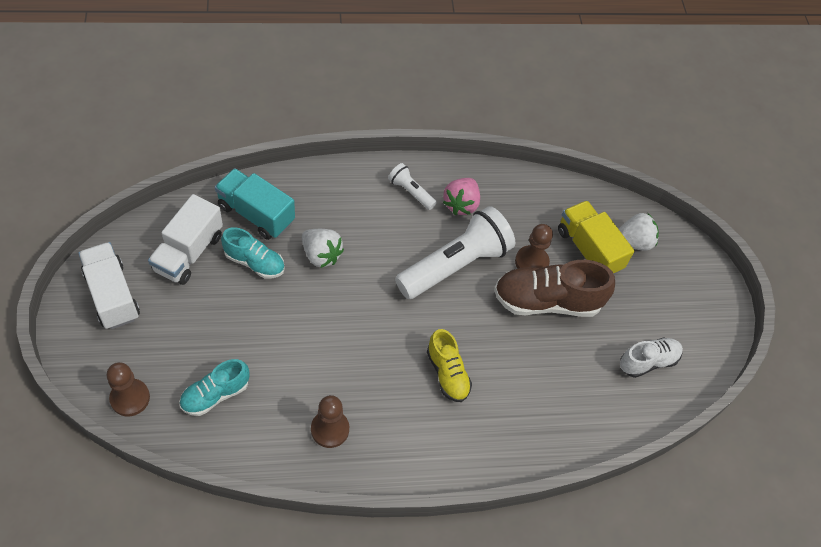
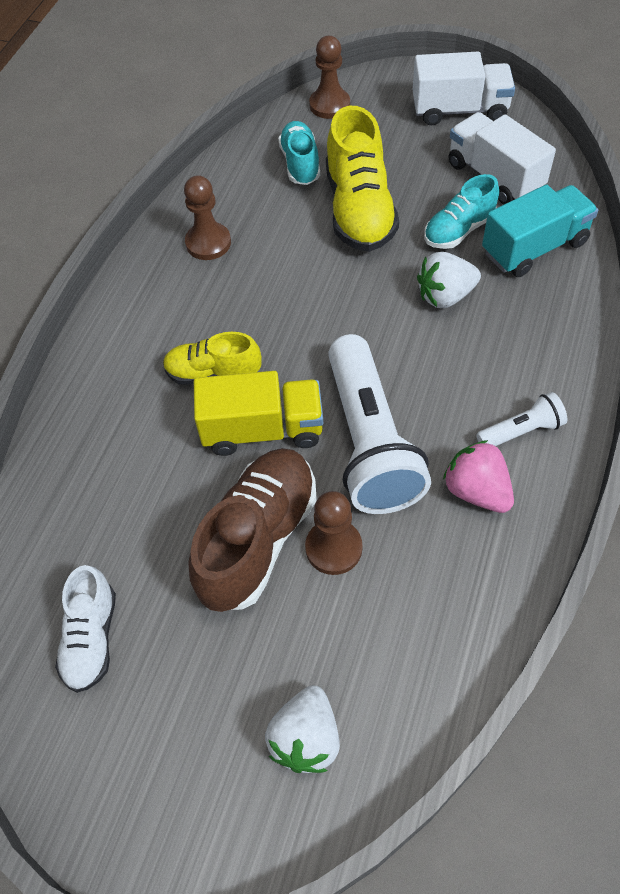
camera: 125 degrees right, 0 degrees up
yellow truck [558,200,634,274] -> yellow truck moved to [194,371,323,456]
none -> yellow shoe [326,106,399,252]

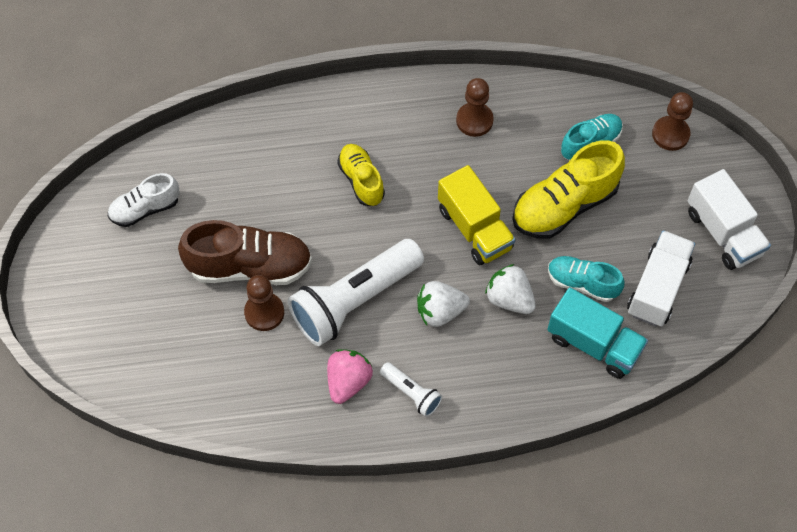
camera: 60 degrees right, 5 degrees up
yellow truck [194,371,323,456] -> yellow truck moved to [438,165,516,265]
white strawberry [265,685,340,773] -> white strawberry moved to [417,281,470,327]

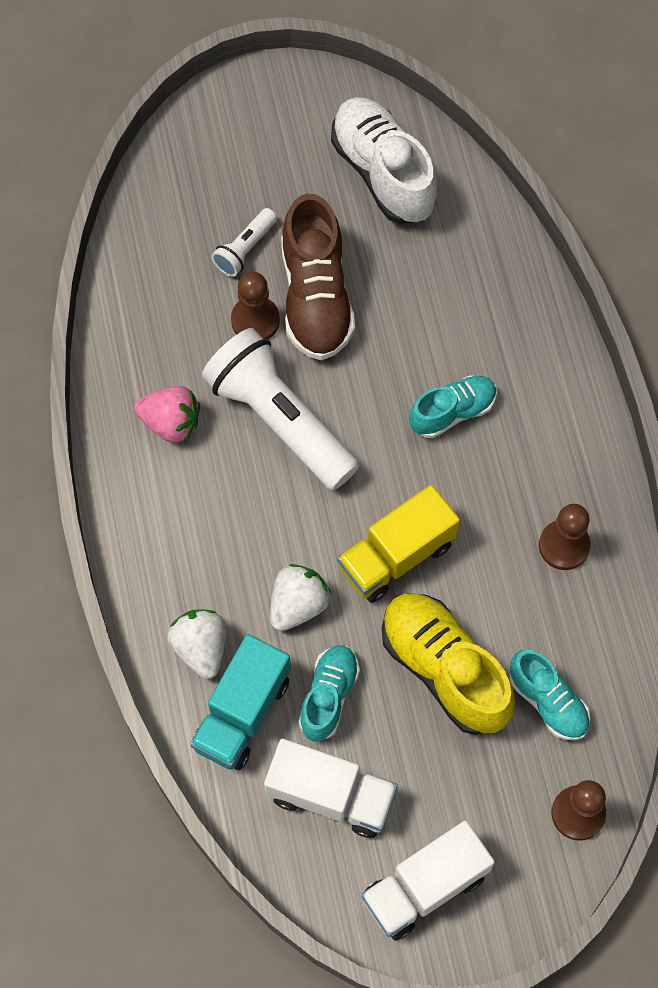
camera: 85 degrees right, 5 degrees up
white shoe [108,173,180,227] -> white shoe [331,97,437,224], size x1.66
yellow shoe [337,144,385,206] -> turquoise shoe [409,375,497,438]
white flashlight [380,362,443,417] -> white flashlight moved to [212,208,277,277]
white strawberry [417,281,470,327] -> white strawberry moved to [167,609,227,679]

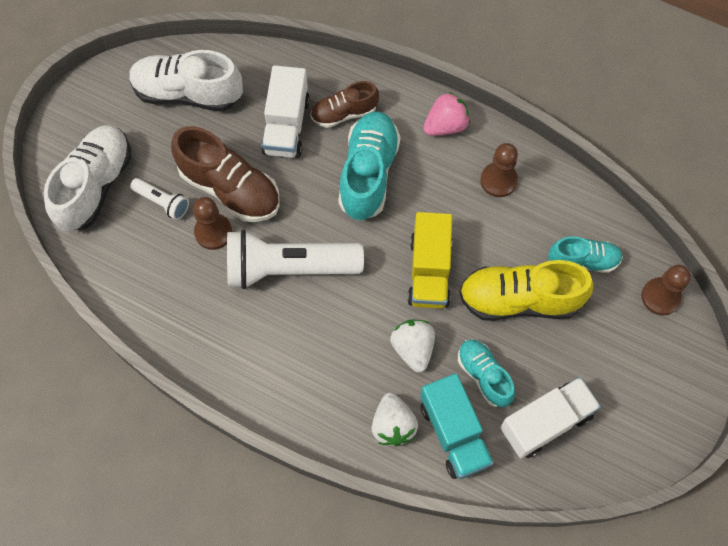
camera: 50 degrees left, 0 degrees up
pink strawberry [134,386,200,443] -> pink strawberry moved to [423,92,470,136]
white strawberry [167,609,227,679] -> white strawberry turned 120 degrees counterclockwise [371,393,418,446]
white flashlight [212,208,277,277] -> white flashlight turned 45 degrees counterclockwise [130,178,189,220]
white truck [361,821,495,941] -> white truck moved to [261,65,310,158]
turquoise shoe [409,375,497,438] -> turquoise shoe [338,111,401,220], size x1.66
none -> white shoe [44,125,131,231]
none -> brown shoe [310,81,379,128]

